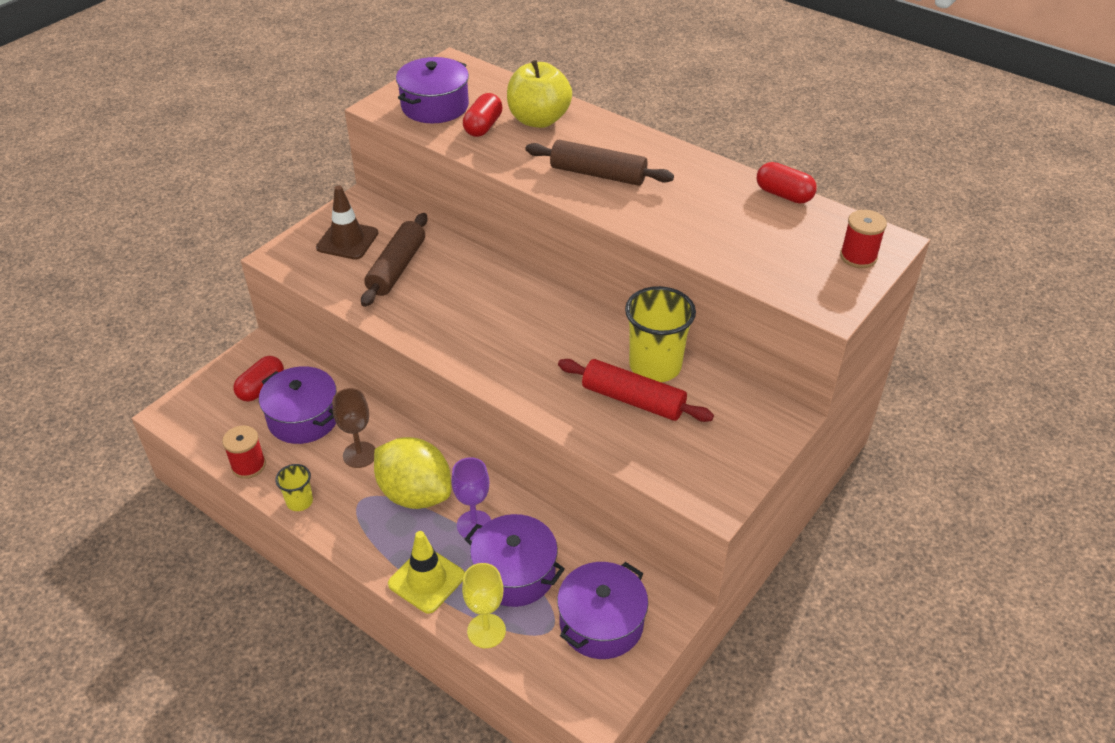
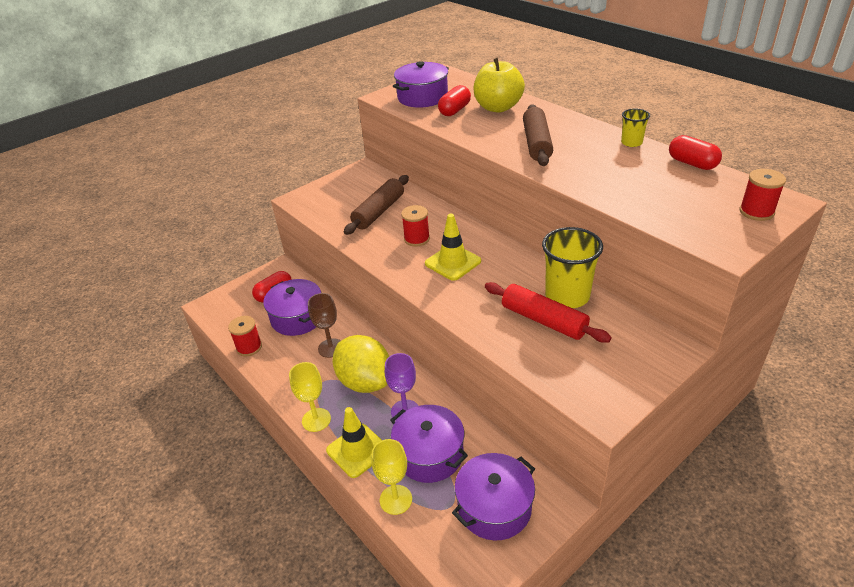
camera: 15 degrees right, 5 degrees down
yellow cup [275,464,313,511] -> yellow cup moved to [621,109,650,147]
brown traffic cone [316,185,378,260] -> none
brown rolling pin [526,140,674,186] -> brown rolling pin turned 60 degrees clockwise [523,104,553,166]
none -> yellow goblet [289,362,331,432]
none -> red spool [401,205,430,247]
none -> yellow traffic cone [425,214,481,281]

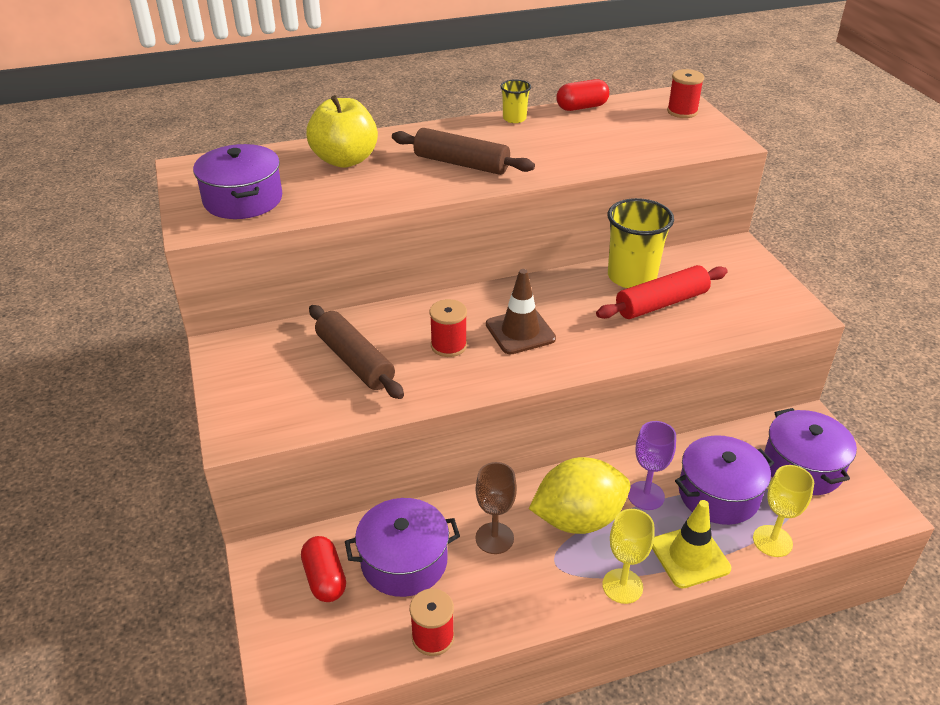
camera: 70 degrees left, 0 degrees up
yellow traffic cone [425,214,481,281] -> brown traffic cone [486,269,556,354]
red capsule [438,85,471,116] -> none

